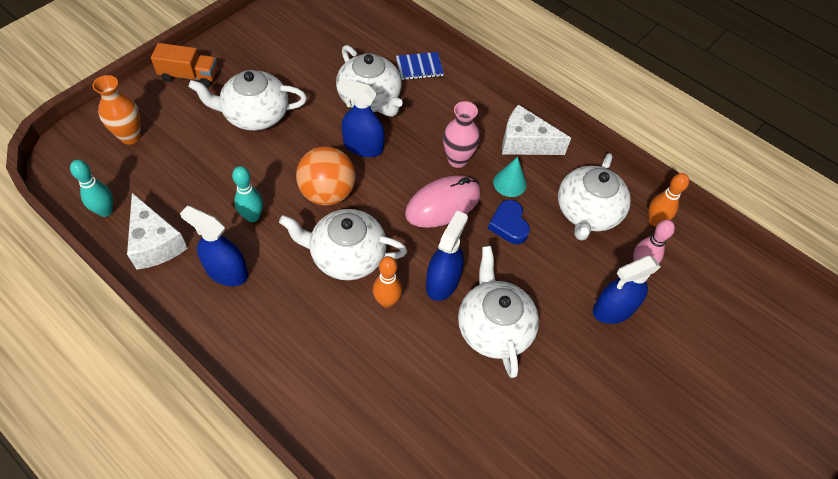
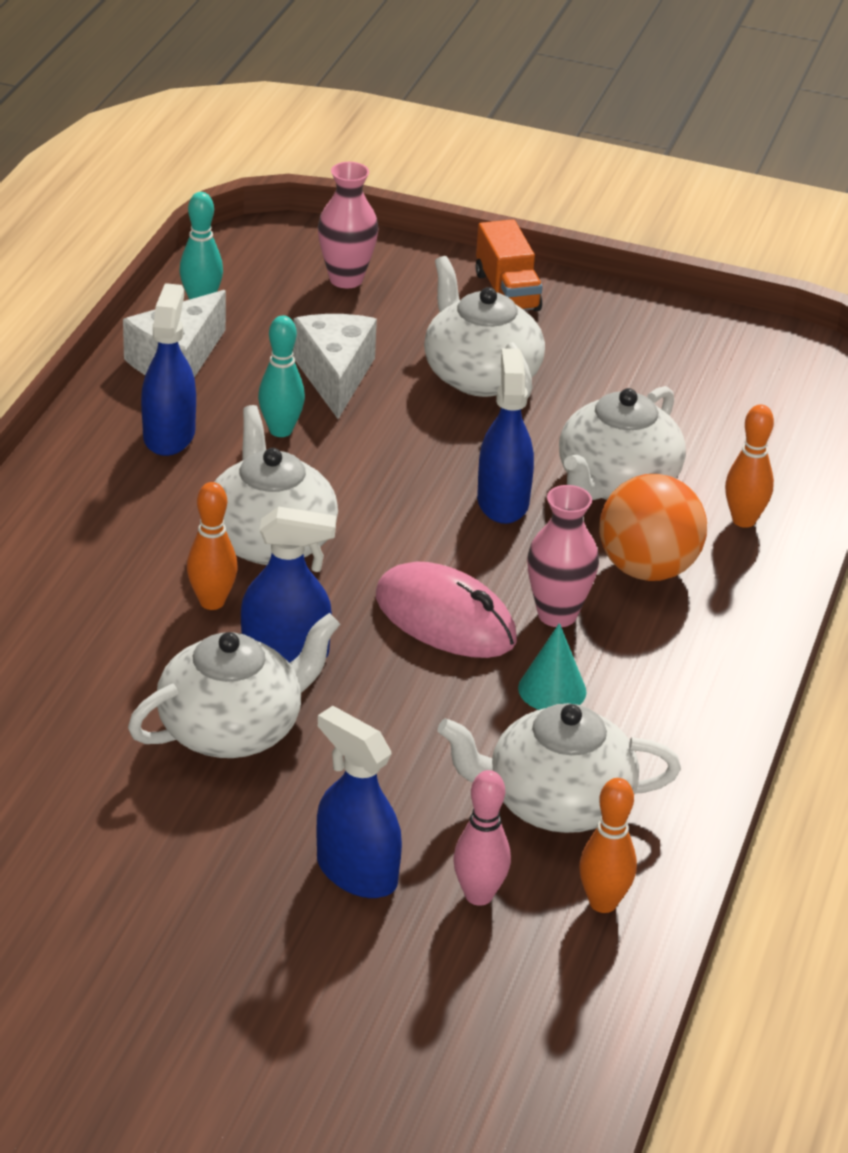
camera: 70 degrees right, 20 degrees down
orange vase [92,75,141,144] -> pink vase [318,162,379,288]
orange ball [296,146,356,206] -> orange ball moved to [599,474,707,581]
blue notebook [396,52,444,80] -> orange bowling pin [725,404,774,528]
blue heart [488,200,530,244] -> none
white cheese [502,105,571,155] -> white cheese moved to [293,314,377,419]

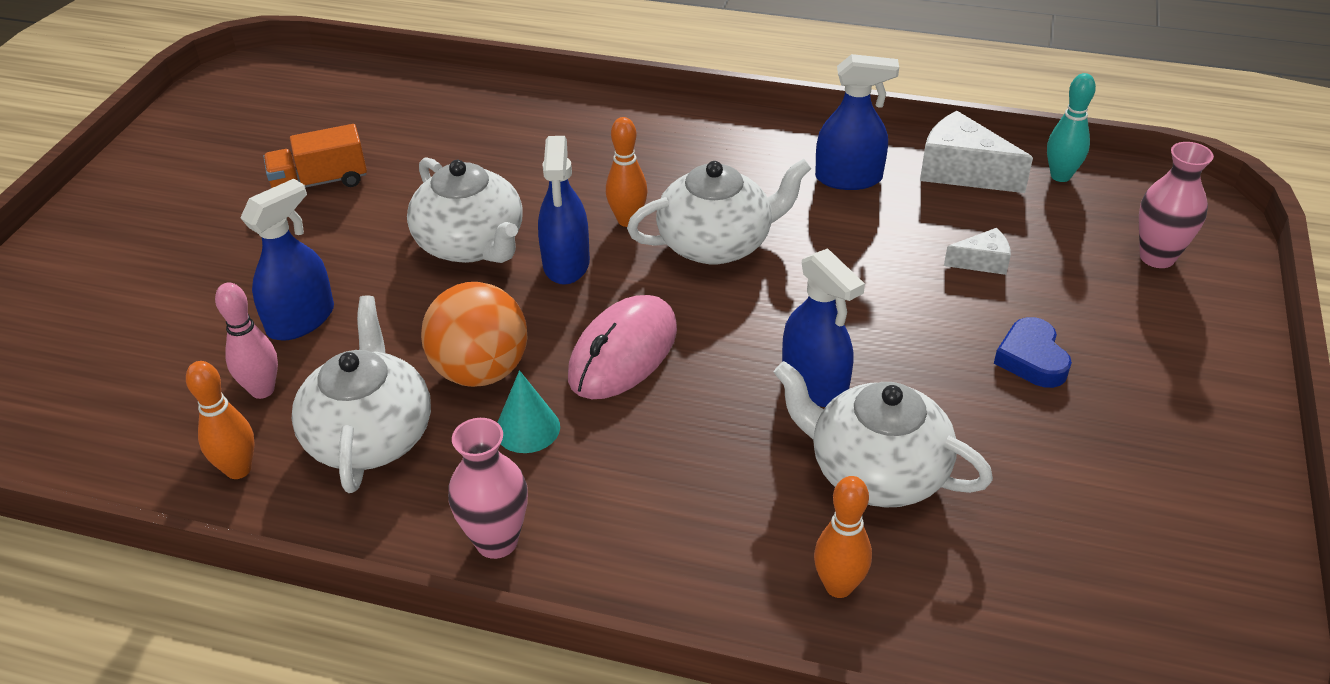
camera: 90 degrees right, 5 degrees up
turquoise bowling pin [258,316,305,437] -> none
white cheese [293,314,377,419] -> white cheese [944,228,1011,275], size x0.55
white teapot [424,256,545,399] -> blue heart [994,317,1072,388]
orange truck [475,219,543,311] -> orange truck moved to [263,124,367,188]
blue spray bottle [477,348,534,524] -> blue spray bottle turned 60 degrees clockwise [782,248,865,407]
pink vase [527,485,599,627] -> pink vase moved to [448,418,528,559]
orange ball [599,474,707,581] -> orange ball moved to [421,282,527,387]

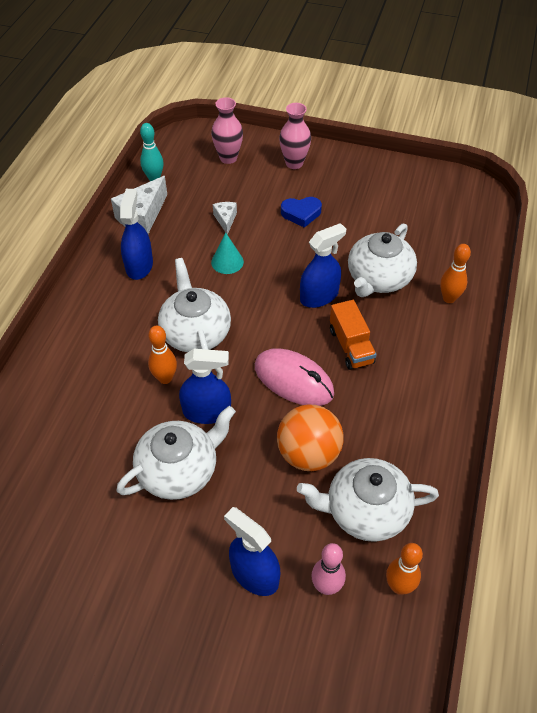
camera: 90 degrees left, 10 degrees up
orange truck [263,124,367,188] -> orange truck moved to [330,300,377,370]
pink vase [448,418,528,559] -> pink vase moved to [279,103,311,169]
turquoise cone [497,370,560,453] -> turquoise cone moved to [211,232,244,274]

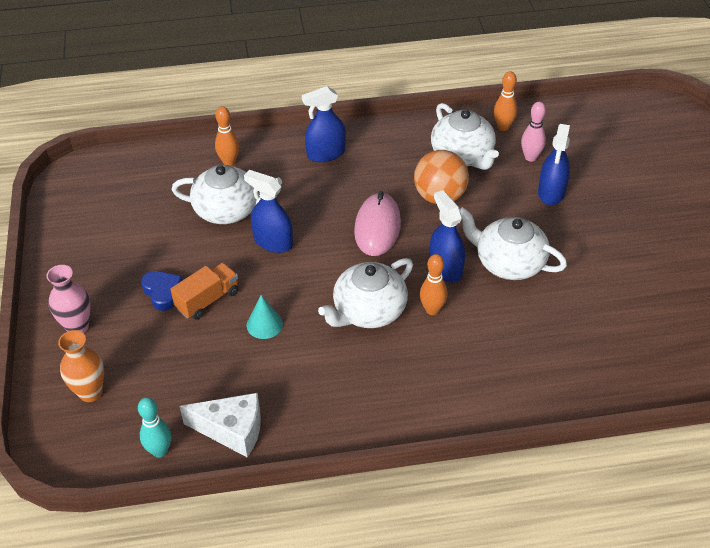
camera: 115 degrees left, 5 degrees down
blue spray bottle [120,189,153,280] -> blue spray bottle moved to [302,86,346,162]
pink vase [211,97,243,164] -> orange vase [58,330,104,402]
white cheese [213,202,237,235] -> none
orange truck [330,300,377,370] -> orange truck moved to [170,262,238,320]

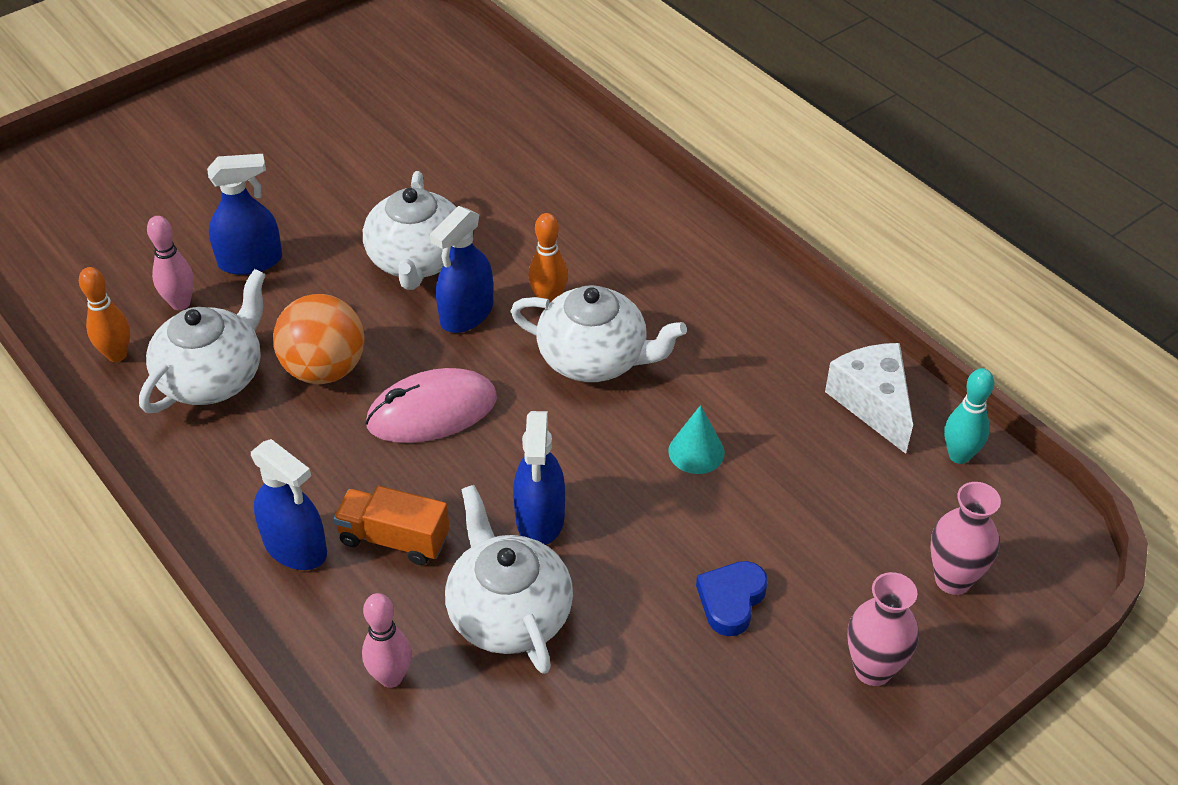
camera: 120 degrees left, 0 degrees up
orange vase [58,330,104,402] -> pink vase [931,482,1001,595]
orange truck [170,262,238,320] -> orange truck moved to [333,486,450,565]
orange bowling pin [215,106,239,166] -> pink bowling pin [362,593,412,688]

